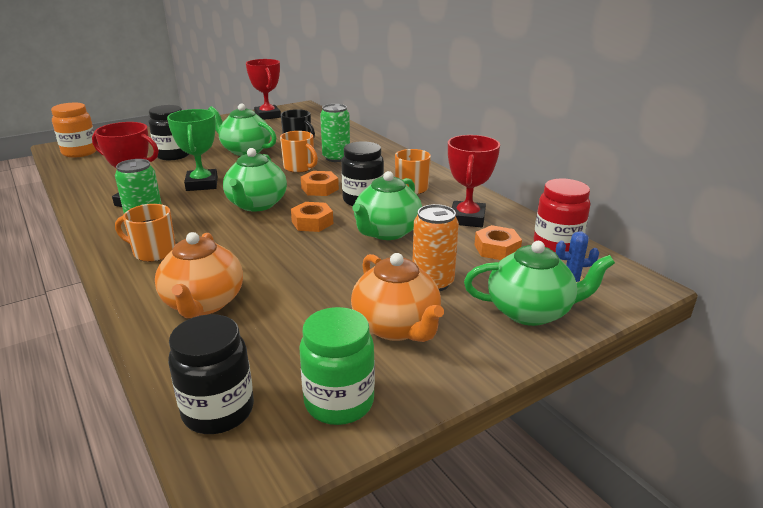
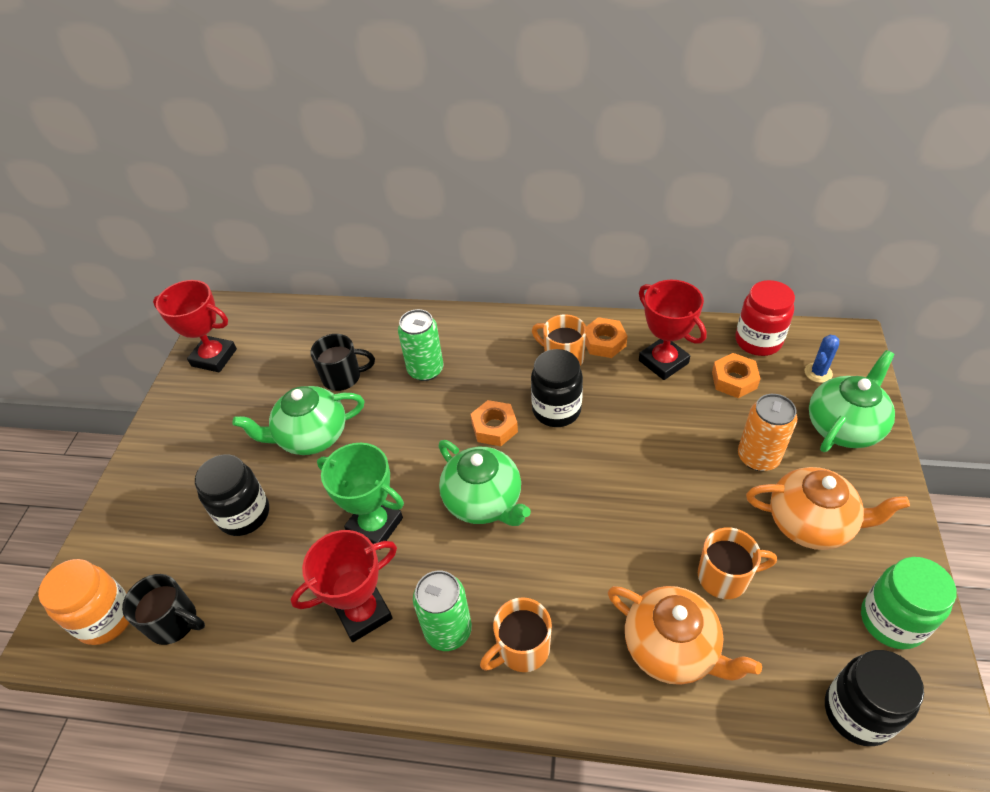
camera: 45 degrees left, 20 degrees up
orange mug [280,131,318,173] -> orange mug moved to [698,527,777,599]
orange nut [291,202,333,232] -> orange nut moved to [585,317,627,358]
green teapot [352,171,422,240] -> none
none -> black mug [122,574,205,645]

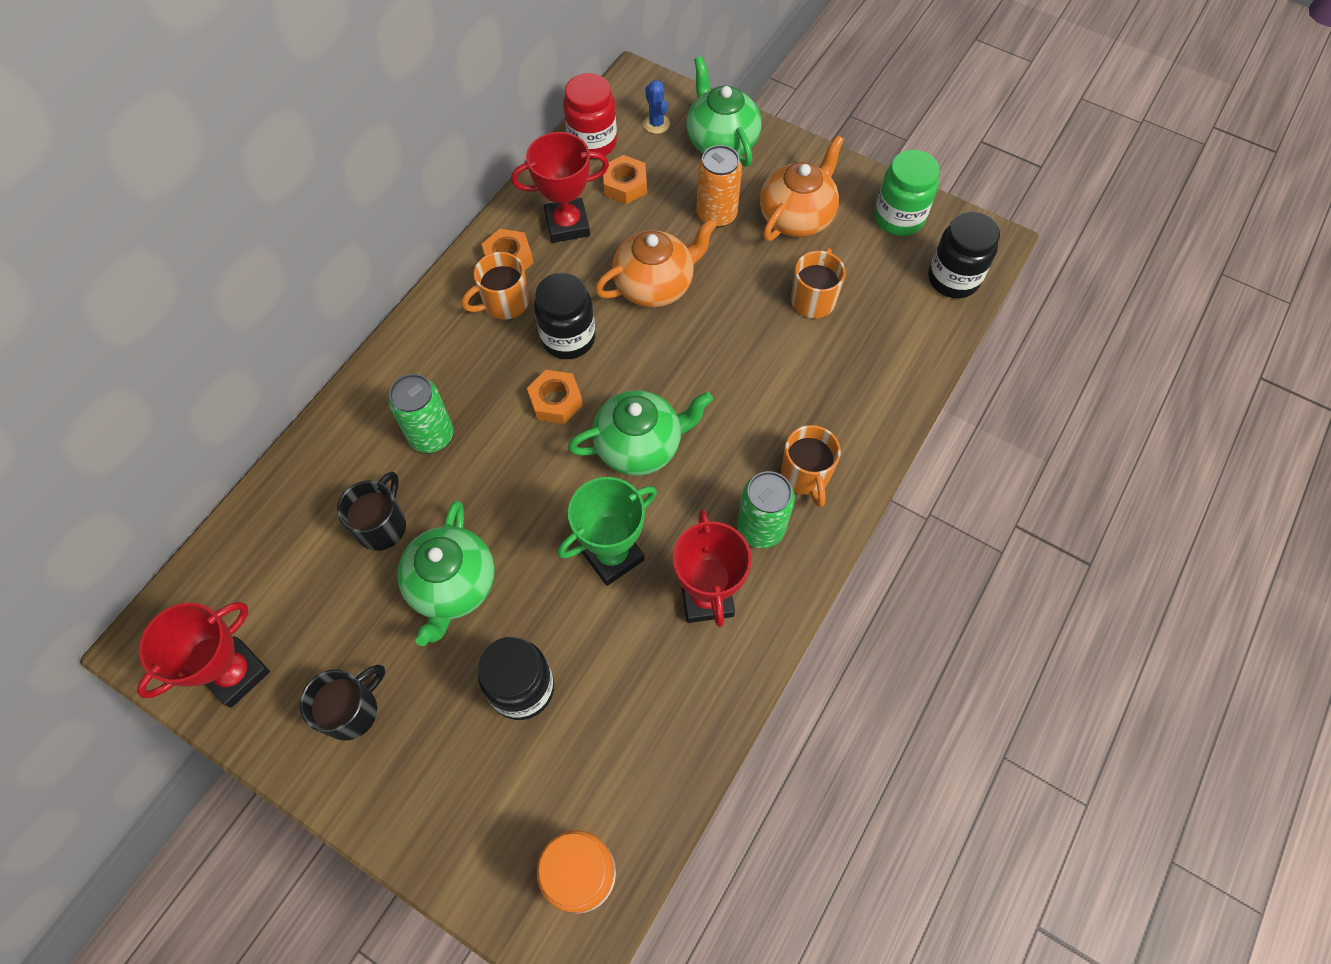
camera: 70 degrees left, 15 degrees up
black mug [122,574,205,645] -> black mug moved to [300,665,385,741]
orange teapot [608,586,762,685] -> orange teapot moved to [595,218,717,308]

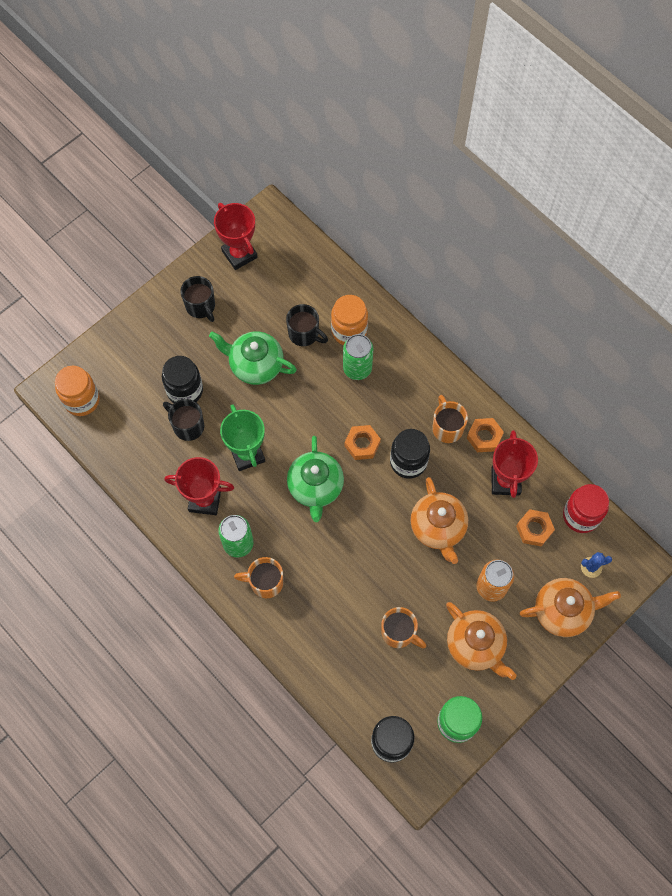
camera: 105 degrees right, 5 degrees up
green teapot [686,56,762,167] -> orange teapot [520,578,621,637]
none -> black mug [163,399,204,441]
none -> orange jar [331,295,368,345]

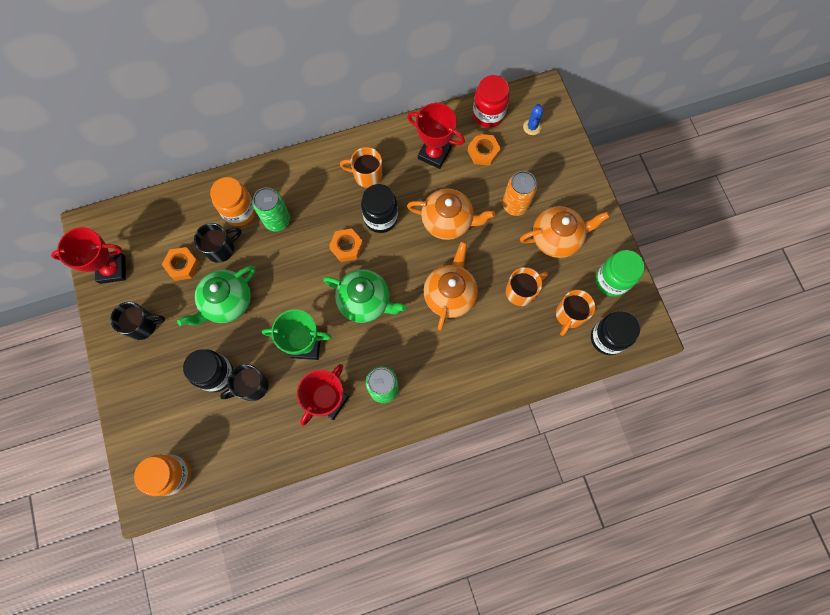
camera: 65 degrees left, 5 degrees up
orange mug [234,557,283,598] -> orange mug moved to [556,290,595,336]
orange nut [467,418,504,452] -> orange nut moved to [162,247,200,281]
orange teapot [520,578,621,637] -> orange teapot moved to [424,241,478,331]

